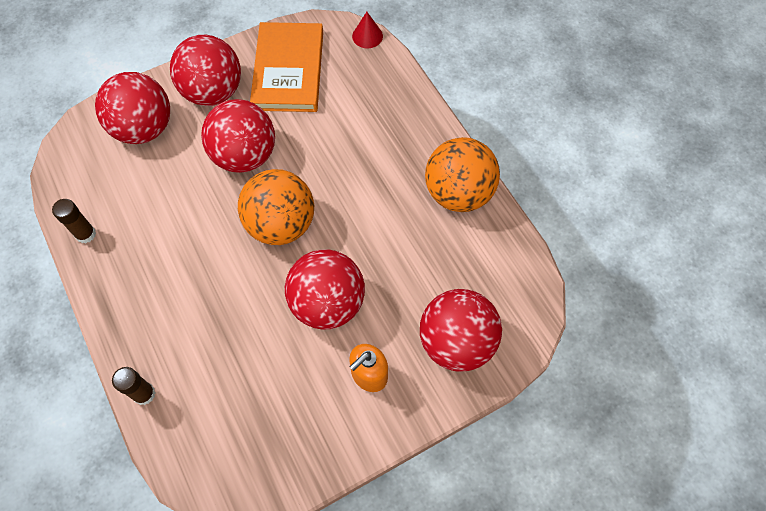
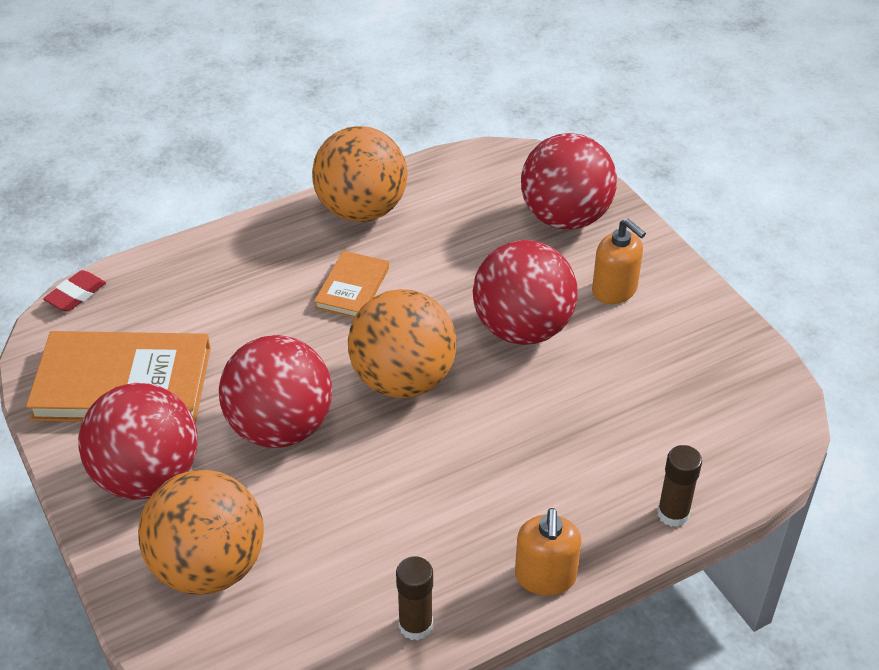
camera: 90 degrees left, 20 degrees down
red ball [95,72,170,144] -> orange ball [138,470,264,595]
red cone [352,12,383,48] -> red eraser [43,270,106,312]
none -> orange book [314,251,389,318]
none -> orange soap dispenser [515,508,582,596]

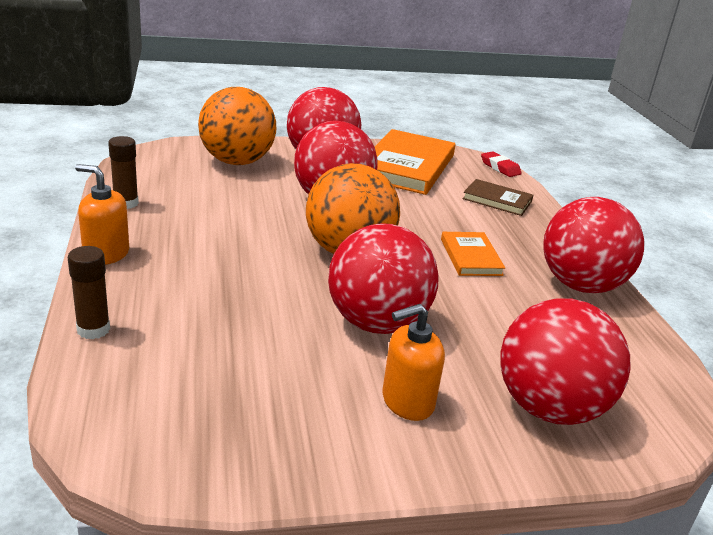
camera: 105 degrees right, 15 degrees down
orange ball [312,126,408,222] -> red ball [543,197,644,293]
orange book [314,251,389,318] -> orange book turned 45 degrees clockwise [441,232,505,276]
none -> brown book [463,179,533,216]

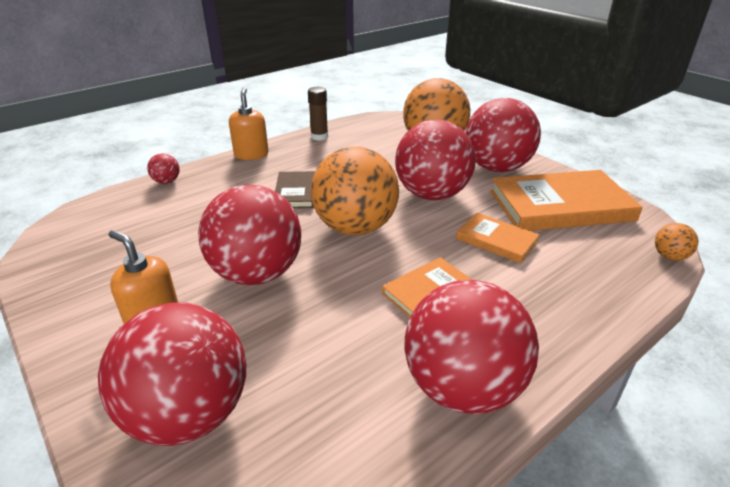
camera: 65 degrees right, 5 degrees up
brown glue stick [68,246,110,339] -> red ball [147,153,180,184]
brown book [463,179,533,216] -> brown book moved to [275,171,315,208]
red eraser [481,151,522,177] -> orange ball [655,223,699,261]
none -> orange book [456,213,540,263]

